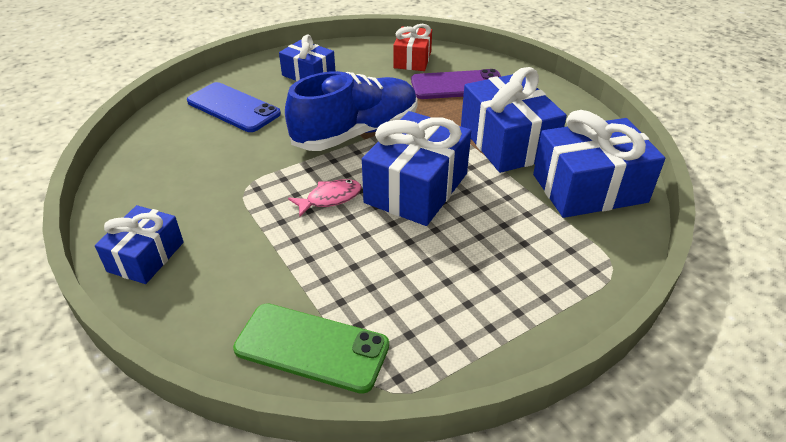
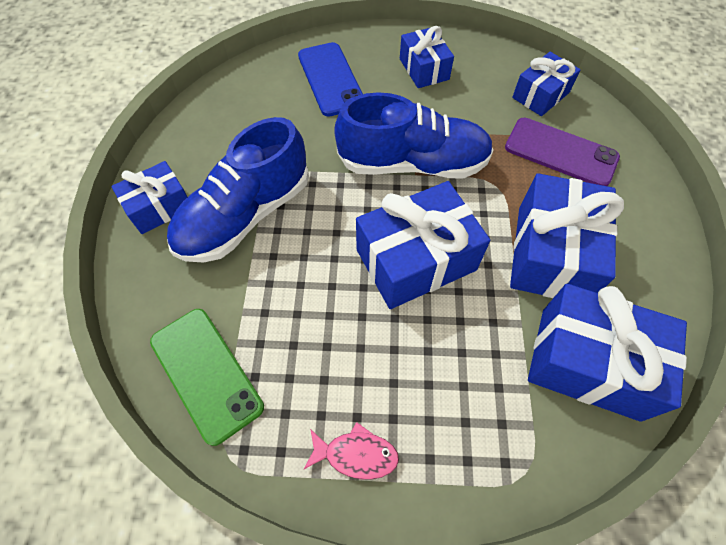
camera: 35 degrees right, 20 degrees up
pink fish [288,179,362,217] -> pink fish moved to [304,422,399,480]
red gift [393,24,432,71] -> blue gift [512,52,581,116]
none -> blue shoe [167,117,309,263]

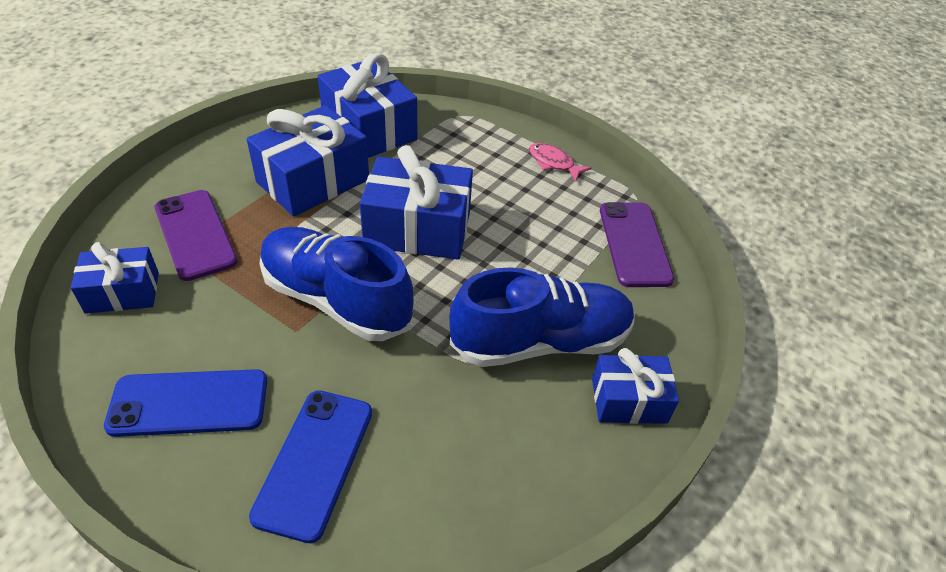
camera: 150 degrees left, 15 degrees down
green phone [150,309,264,446] -> purple phone [600,202,674,287]
blue gift [400,26,454,88] -> blue phone [104,369,267,437]

